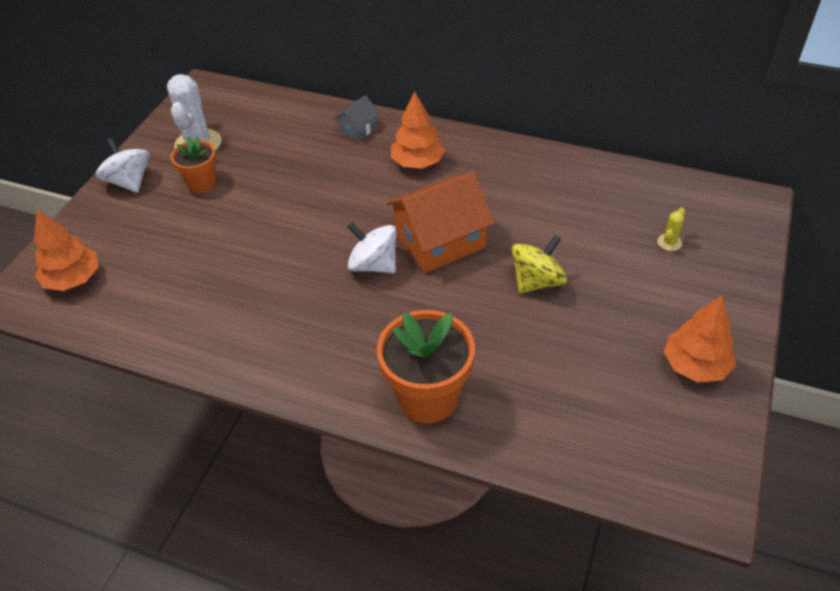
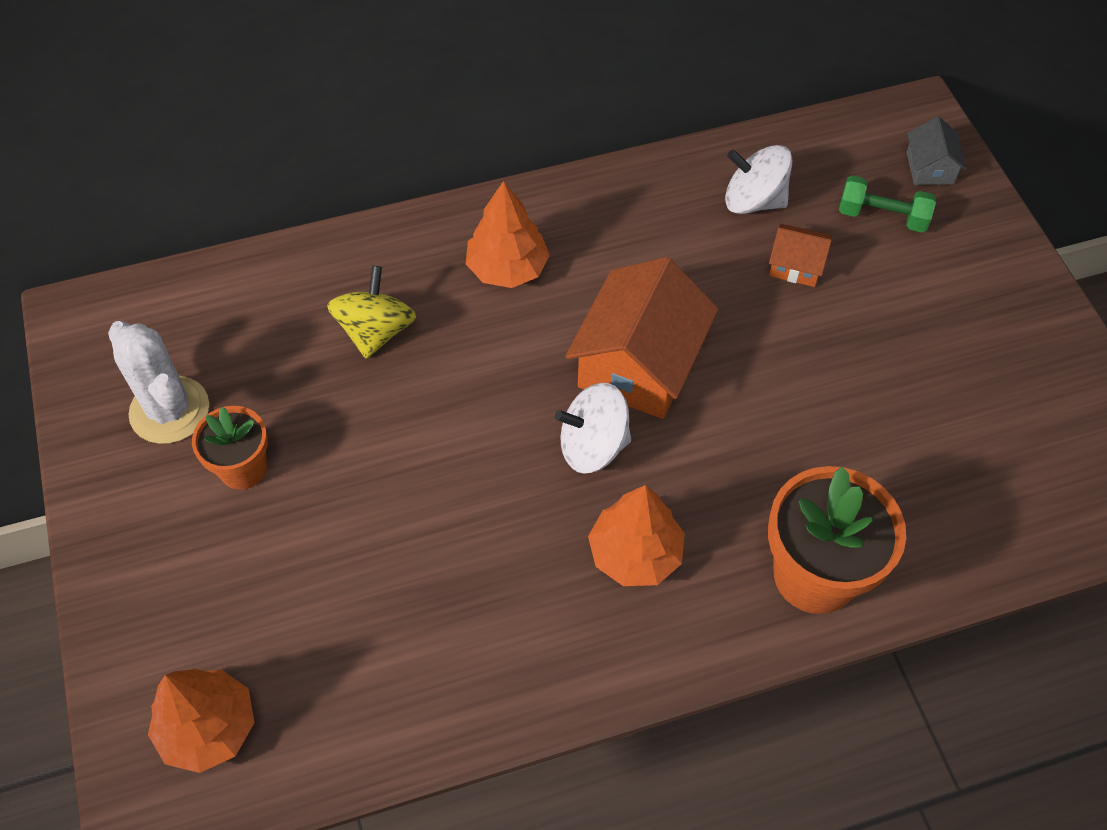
camera: 40 degrees left, 10 degrees up
white spinning top [96,138,150,193] -> white spinning top moved to [725,145,793,214]
grey house [333,95,380,141] -> grey house moved to [907,117,967,185]
yellow spinning top [512,235,567,294] -> yellow spinning top moved to [327,266,416,359]
yellow cactus [657,207,685,251] -> green dumbbell [839,175,936,233]
orange tree [664,296,736,382] -> orange tree moved to [588,485,685,586]
none -> orange house [769,223,832,287]

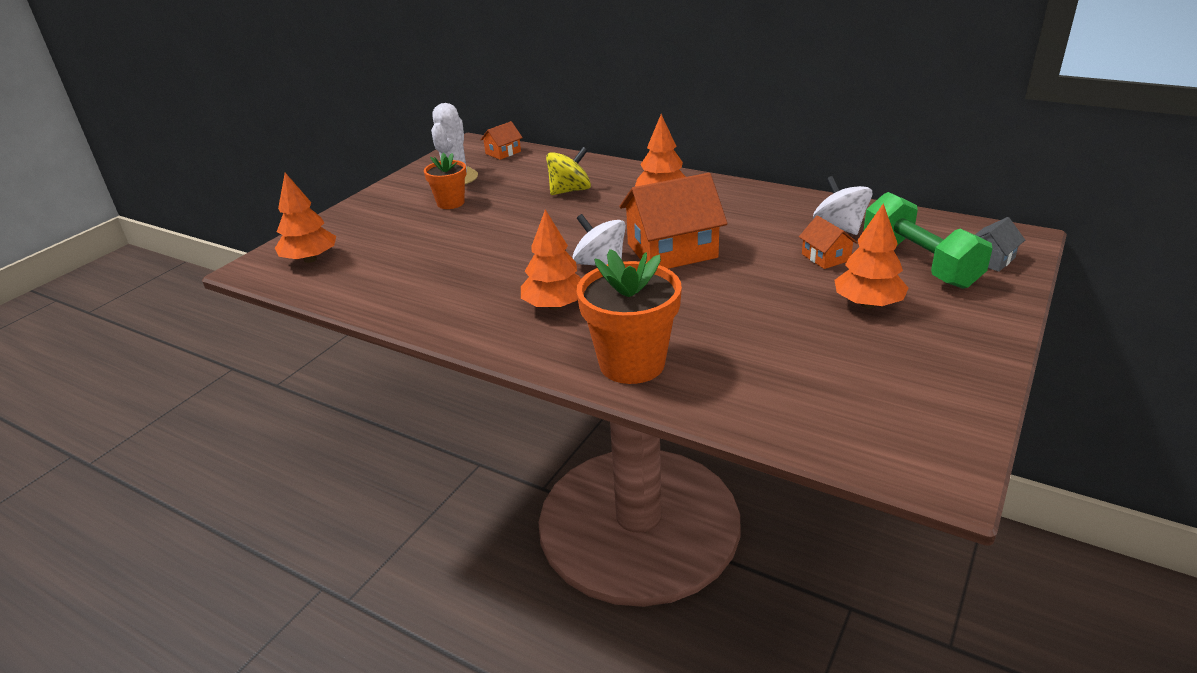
camera: 50 degrees right, 25 degrees down
green dumbbell [839,175,936,233] -> green dumbbell [864,192,993,289], size x1.74
none -> orange house [480,121,523,160]
none -> orange tree [835,203,908,308]

